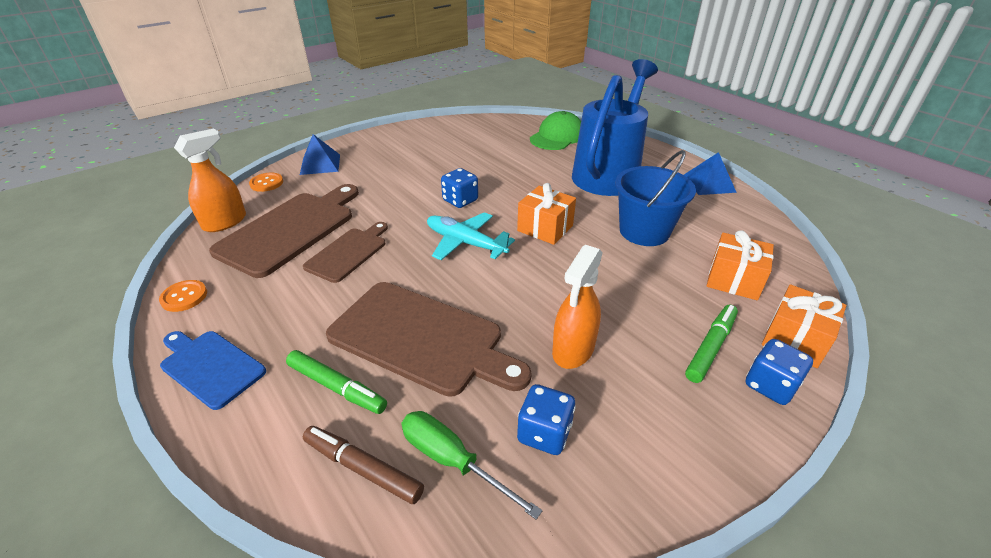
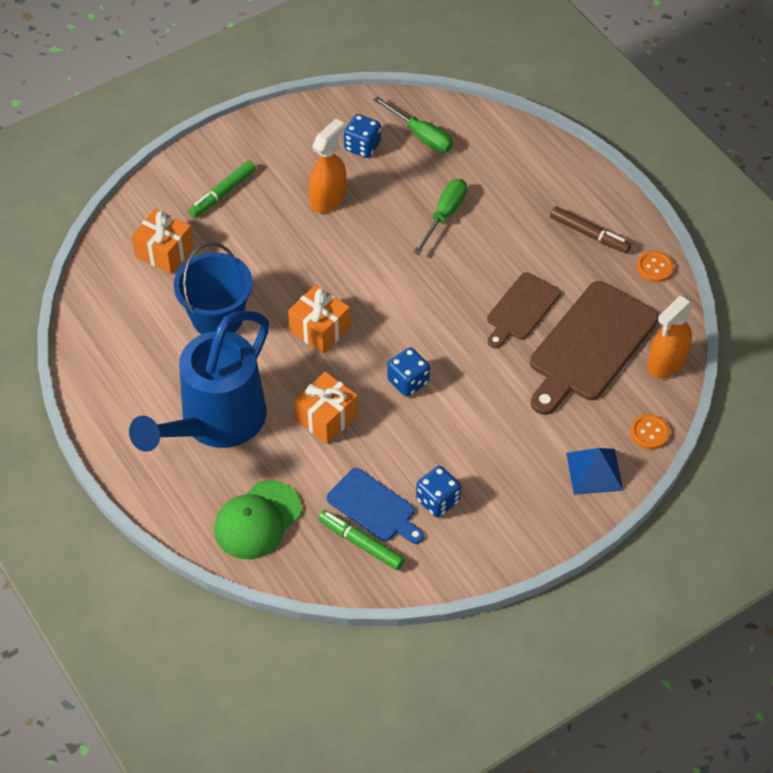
camera: 175 degrees left, 15 degrees up
blue cutting board [160,331,266,410] -> blue cutting board moved to [326,468,424,544]
green marker [286,350,387,414] -> green marker moved to [318,510,405,570]
brown marker [303,426,424,504] -> brown marker moved to [550,206,631,253]
brown cutting board [326,282,532,397] -> green screwdriver [413,179,467,255]
turquoise plane [427,212,515,260] -> none
blue pyramid [684,152,737,195] -> none
blue dice [746,339,813,405] -> blue dice moved to [416,466,461,517]
orange gift [762,284,846,368] -> orange gift moved to [294,372,358,444]

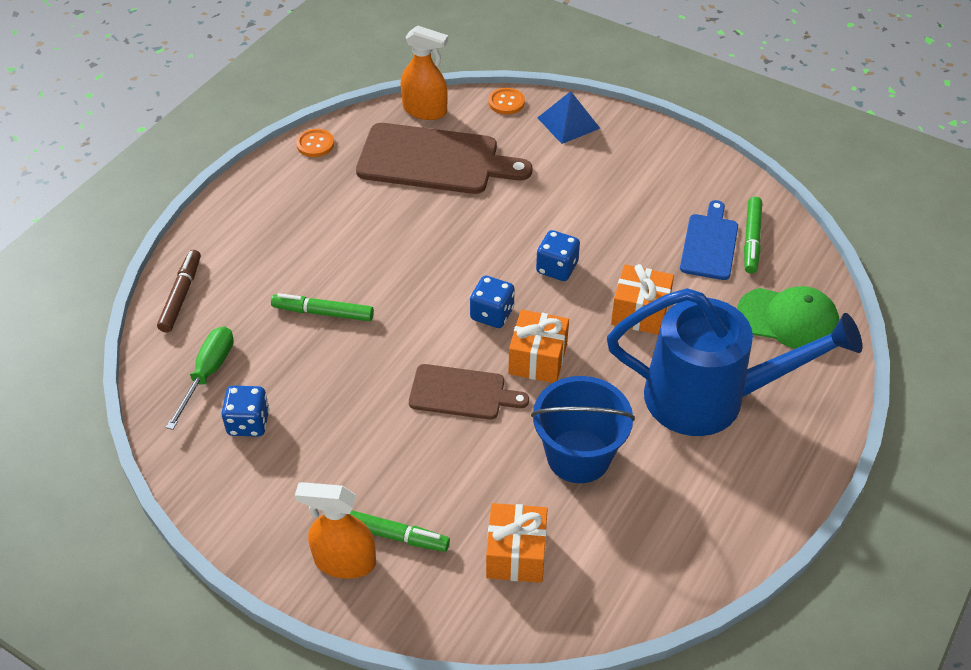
camera: 115 degrees left, 5 degrees down
orange spray bottle [309,119,346,213] -> orange spray bottle moved to [295,482,376,579]
green screwdriver [413,179,467,255] -> green marker [271,293,374,321]
blue dice [416,466,461,517] -> blue dice moved to [470,276,515,328]
brown cutting board [487,272,561,348] -> brown cutting board moved to [409,364,529,420]
brown marker [550,206,631,253] -> brown marker moved to [157,250,201,332]

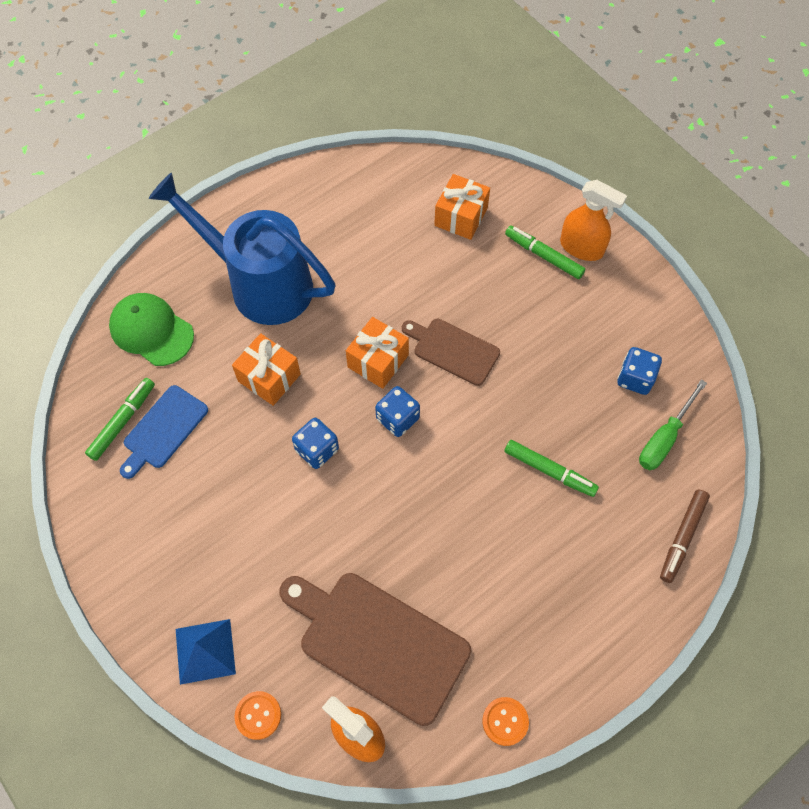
camera: 160 degrees left, 15 degrees up
blue bucket [531,376,635,483] -> none

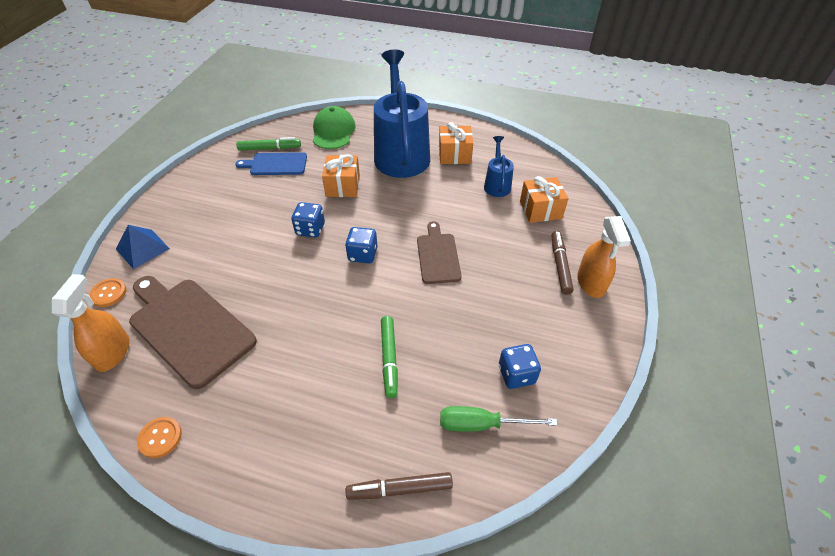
camera: 55 degrees right, 15 degrees down
brown cutting board [279,573,471,726] -> brown cutting board turned 45 degrees counterclockwise [129,276,257,389]
orange gift [346,317,409,389] -> orange gift moved to [439,122,473,164]
green marker [505,225,585,279] -> brown marker [552,231,574,295]
none -> blue watering can [484,136,514,197]

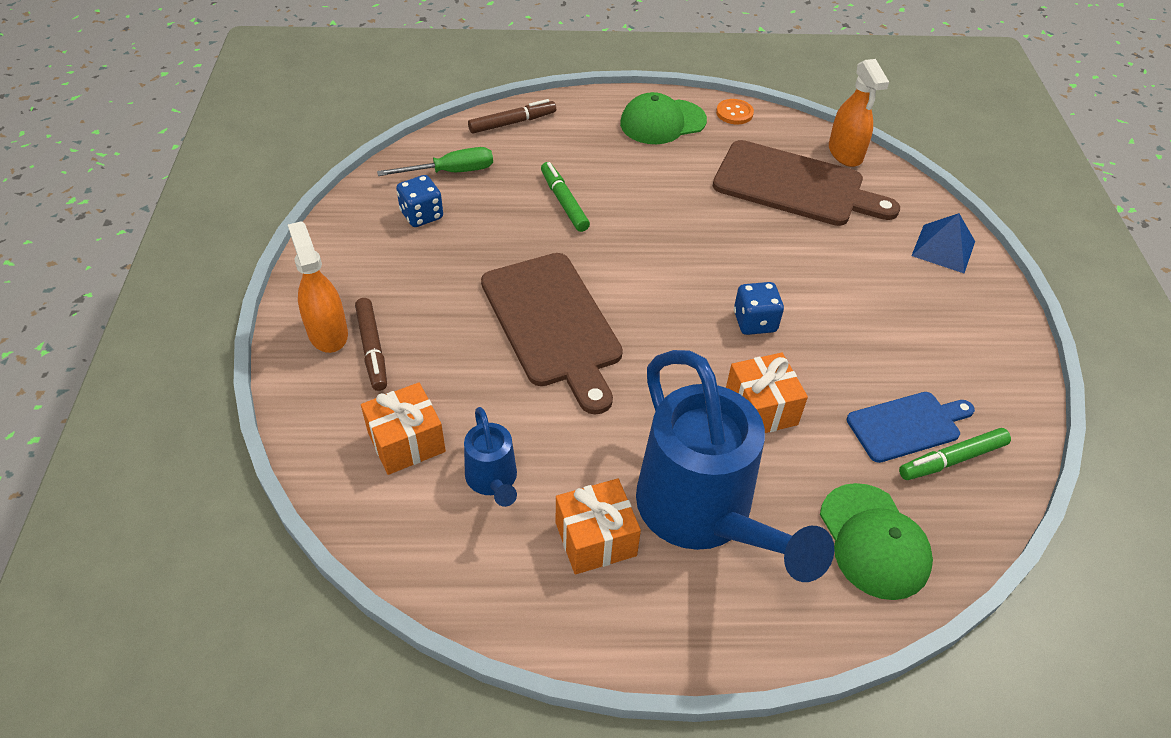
camera: 160 degrees right, 0 degrees up
orange button [89,278,127,307] -> none
blue dice [345,227,377,263] -> none
brown cutting board [417,221,462,284] -> brown cutting board [481,253,623,415], size x1.72
none -> green cap [620,92,707,144]

